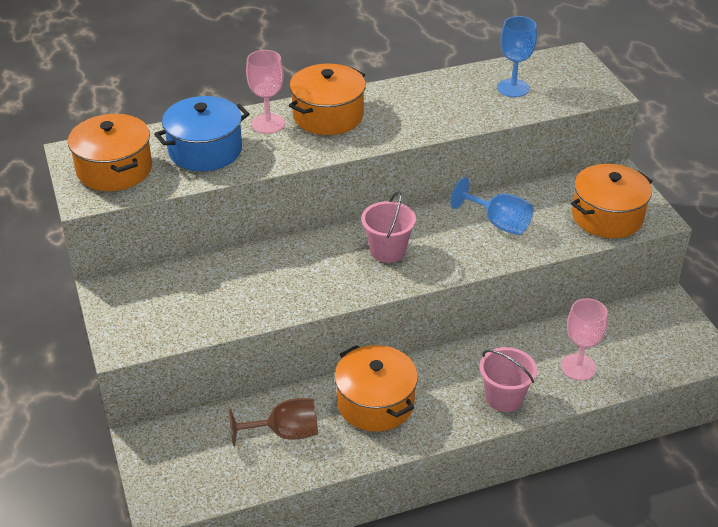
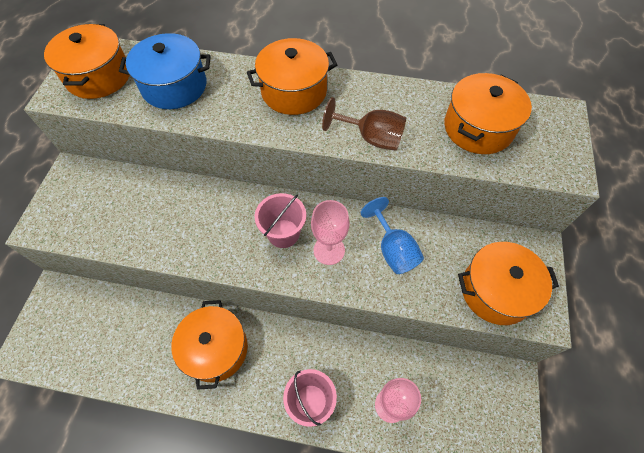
camera: 30 degrees right, 20 degrees up
brown goblet [229,398,318,446] -> brown goblet moved to [322,97,406,151]
pink goblet [246,50,285,134] -> pink goblet moved to [311,200,350,265]
blue goblet [497,16,537,97] -> orange pot [444,73,532,154]

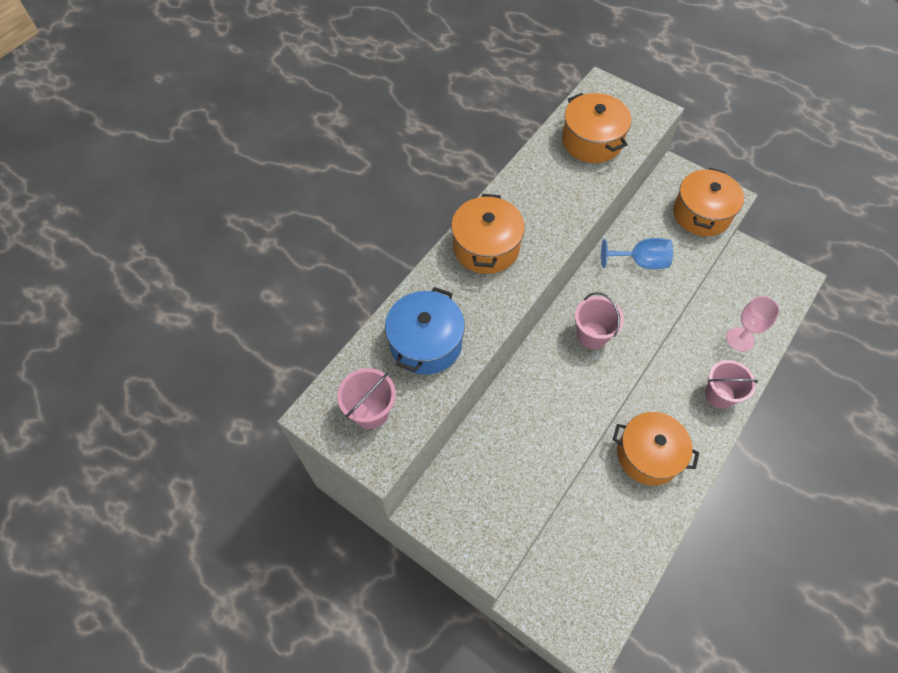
camera: 65 degrees left, 0 degrees up
orange pot [44,24,130,99] -> pink bucket [337,368,396,429]
pink goblet [311,200,350,265] -> none
brown goblet [322,97,406,151] -> none

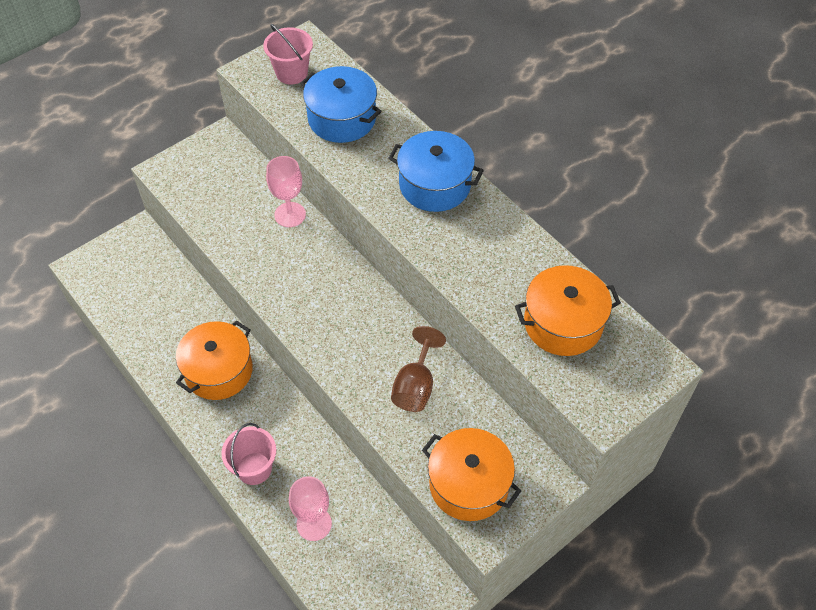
camera: 105 degrees right, 5 degrees down
orange pot [451,194,525,274] -> blue pot [388,131,484,212]
pink bucket [575,292,624,349] -> none
blue goblet [601,238,673,269] -> brown goblet [391,326,446,412]
none -> pink goblet [266,156,306,227]

